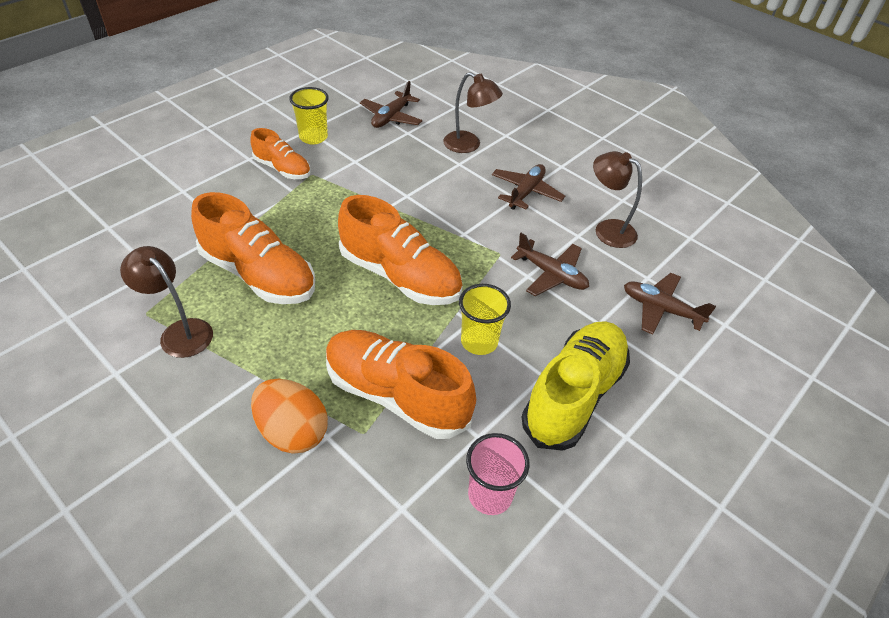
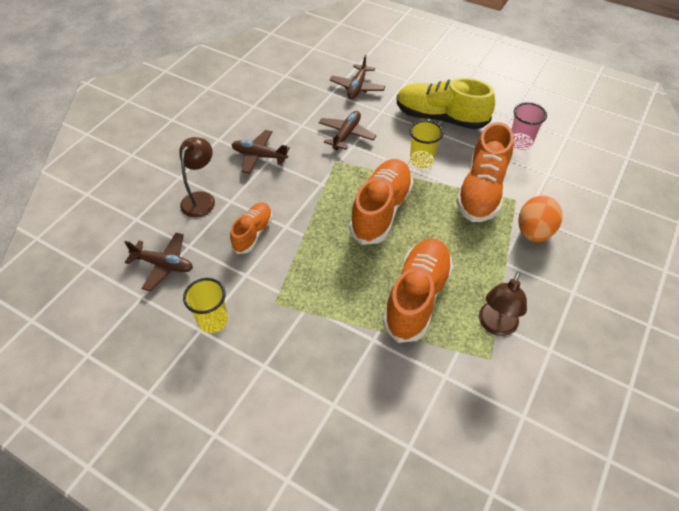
camera: 100 degrees left, 5 degrees up
orange shoe [250,128,311,179] -> orange shoe moved to [230,203,272,254]
brown lamp [593,151,642,248] -> none

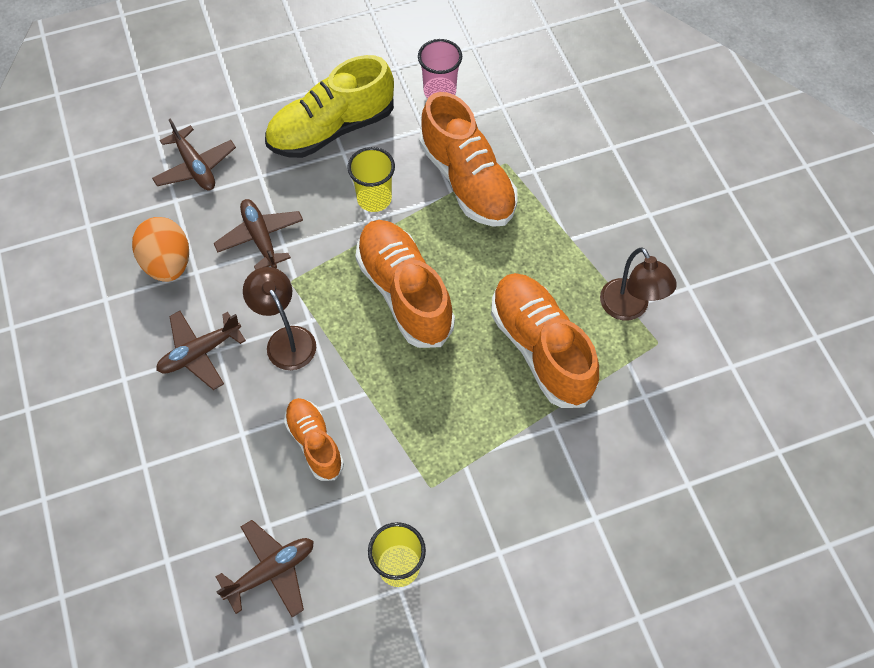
camera: 50 degrees left, 10 degrees up
brown lamp [179,137,215,218] -> brown lamp moved to [243,267,316,370]
orange egg [519,196,562,242] -> orange egg moved to [132,217,189,282]

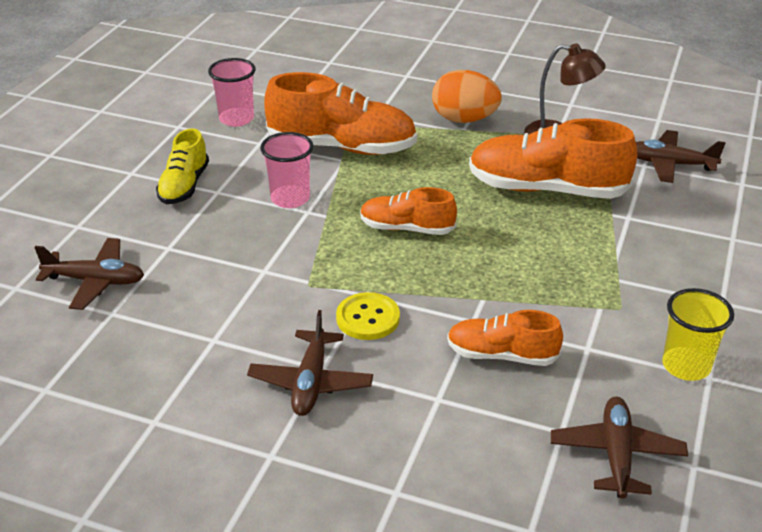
camera: 50 degrees left, 25 degrees down
orange egg [132,217,189,282] -> orange egg moved to [432,70,502,123]
brown plane [214,199,303,270] -> brown plane moved to [636,130,725,183]
brown lamp [243,267,316,370] -> yellow button [336,292,400,340]
yellow shoe [265,55,394,158] -> yellow shoe [156,129,209,204], size x0.57
yellow cup [347,147,395,212] -> pink cup [260,132,314,208]
orange shoe [355,220,455,348] -> orange shoe [360,187,457,235], size x0.57

